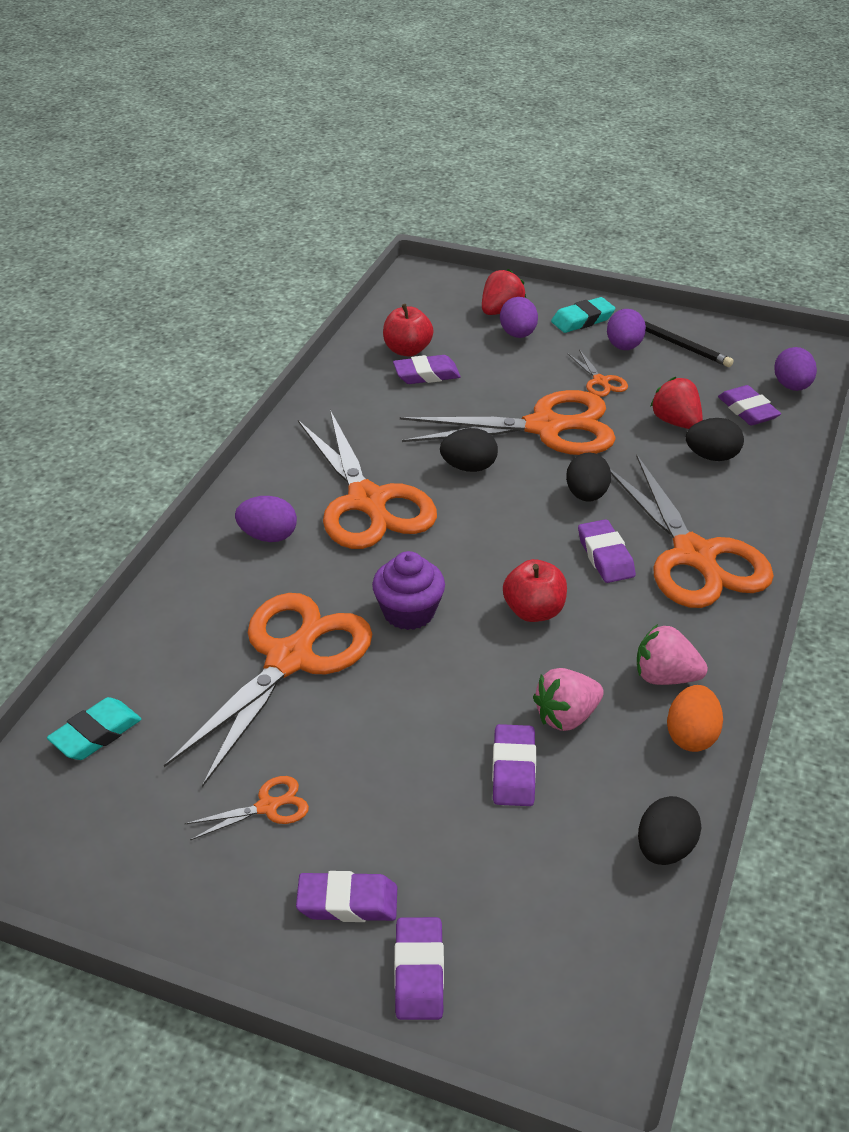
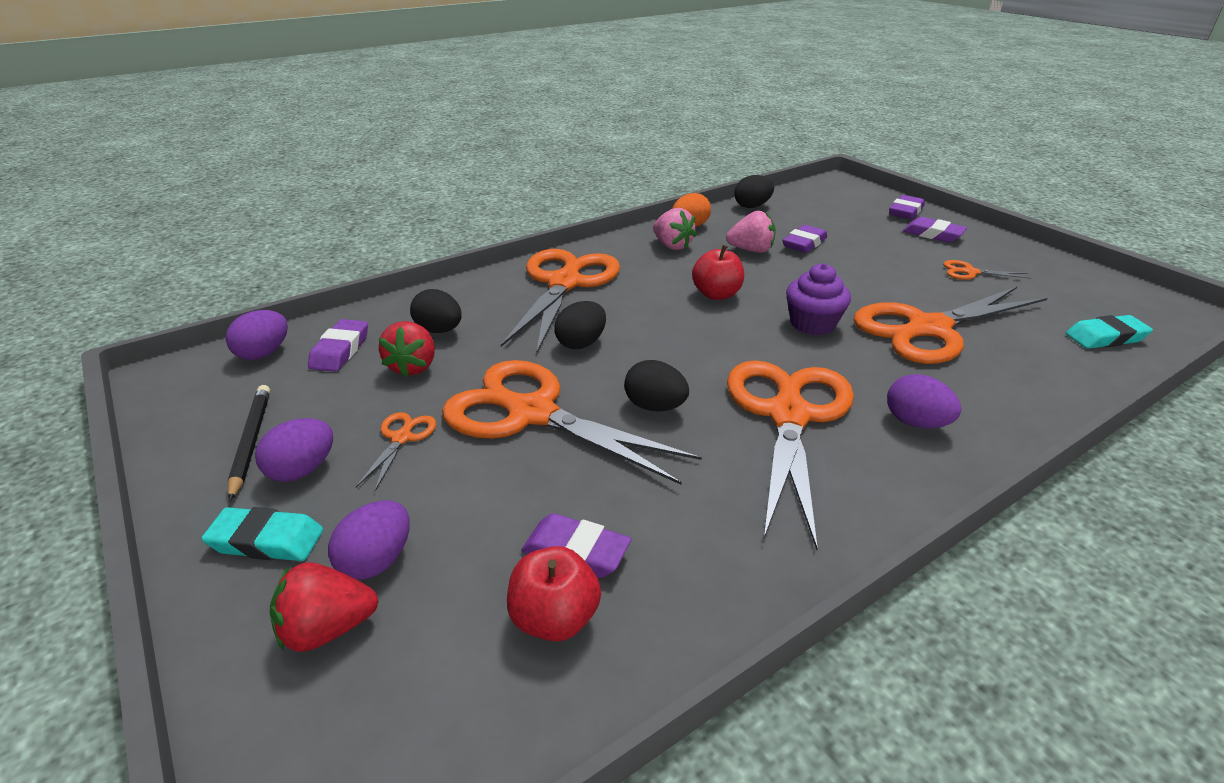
camera: 145 degrees left, 5 degrees down
purple eraser [578,519,636,583] -> none

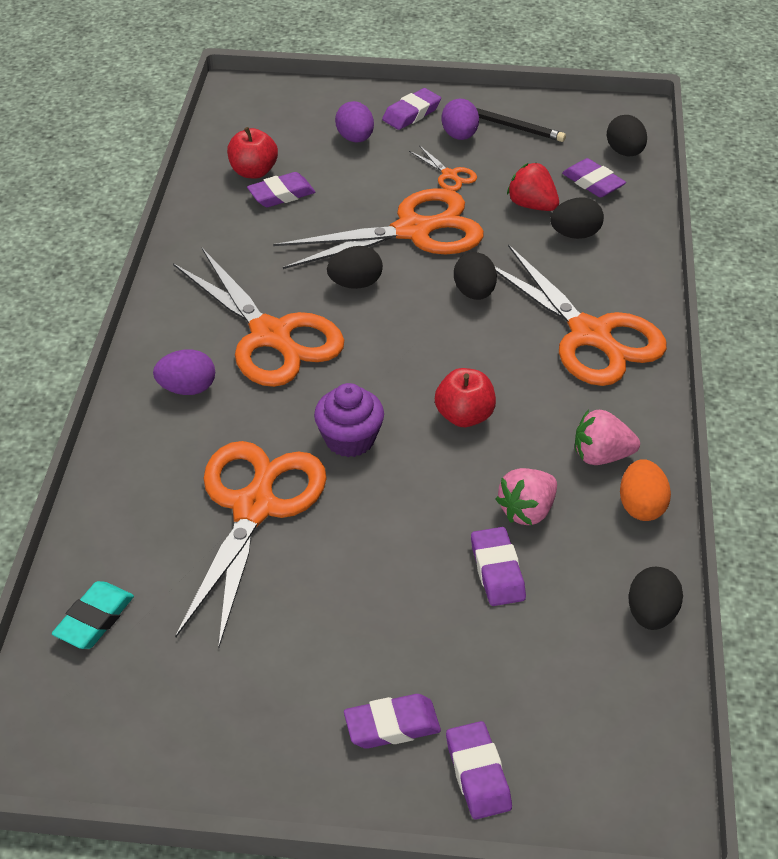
camera: 130 degrees right, 10 degrees up
turquoise eraser [201,507,323,561] -> purple eraser [382,88,441,130]
purple egg [226,310,288,360] -> black egg [607,115,647,156]
red strawberry [270,562,378,652] -> none
orange scissors [943,260,1031,280] -> none

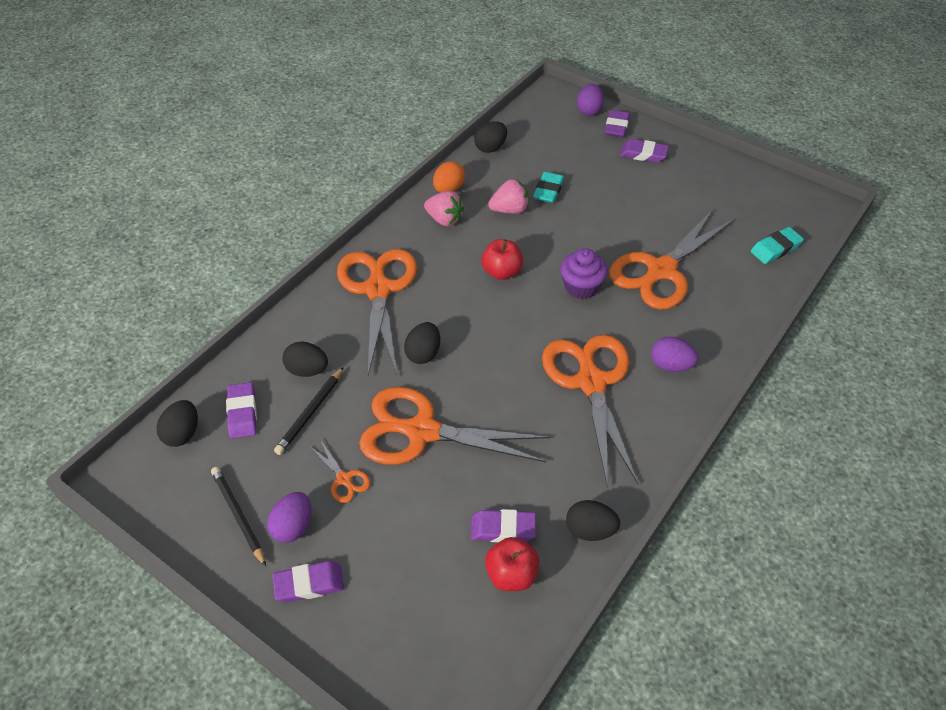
camera: 150 degrees left, 5 degrees up
black egg [327,246,383,289] -> black egg moved to [566,500,620,541]
purple egg [335,101,374,142] -> purple egg moved to [577,84,604,116]
orange scissors [409,145,477,191] -> orange scissors turned 150 degrees clockwise [309,440,370,503]
purple eraser [471,527,526,606] -> turquoise eraser [533,172,564,203]
red strawberry [507,163,559,211] -> black pencil [274,367,344,455]

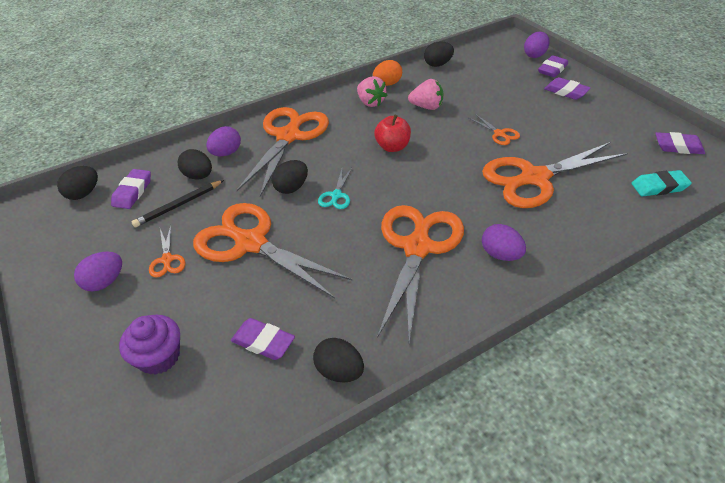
camera: 25 degrees right, 5 degrees down
black pencil [211,467,266,567] -> none
purple eraser [272,561,344,602] -> purple eraser moved to [655,132,705,154]
red apple [485,537,540,591] -> none
turquoise eraser [533,172,564,203] -> none
purple cupcake [560,248,608,299] -> purple cupcake moved to [119,315,180,375]
none -> purple egg [206,126,241,156]
none -> turquoise scissors [318,168,352,209]
none -> orange scissors [469,114,520,145]

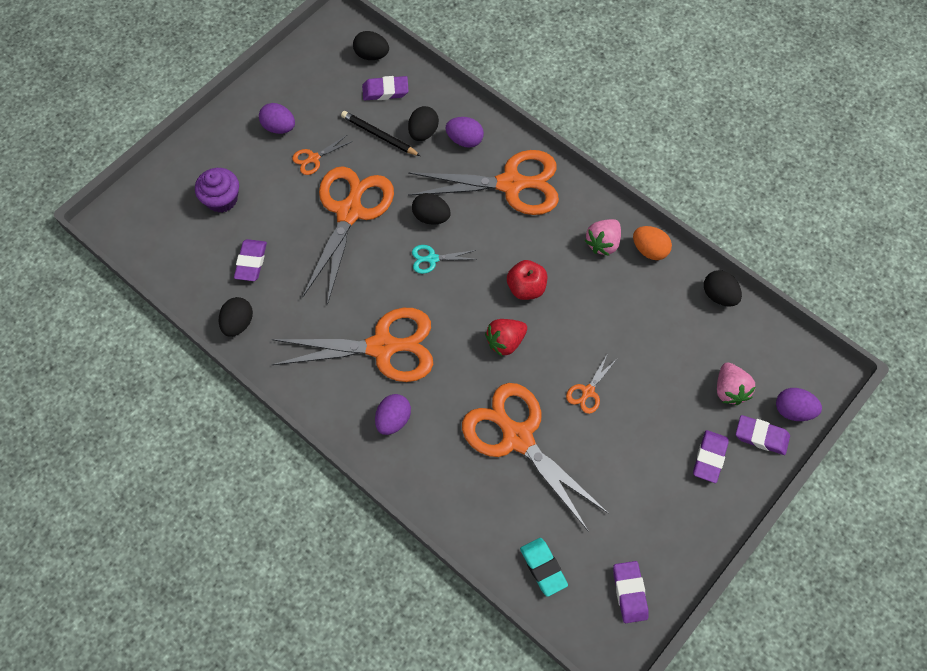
camera: 70 degrees right, 20 degrees up
pink strawberry [408,79,443,110] -> pink strawberry moved to [717,362,756,405]
none -> red strawberry [485,319,527,356]

